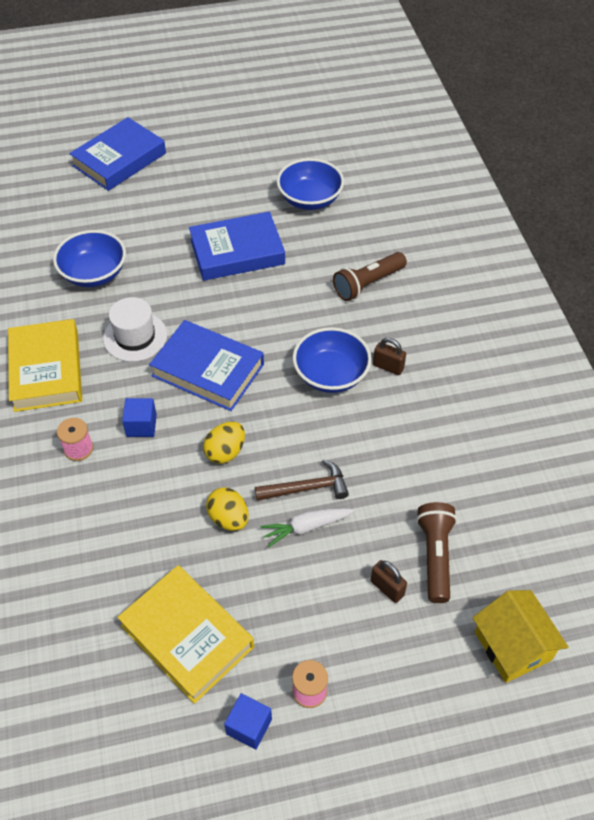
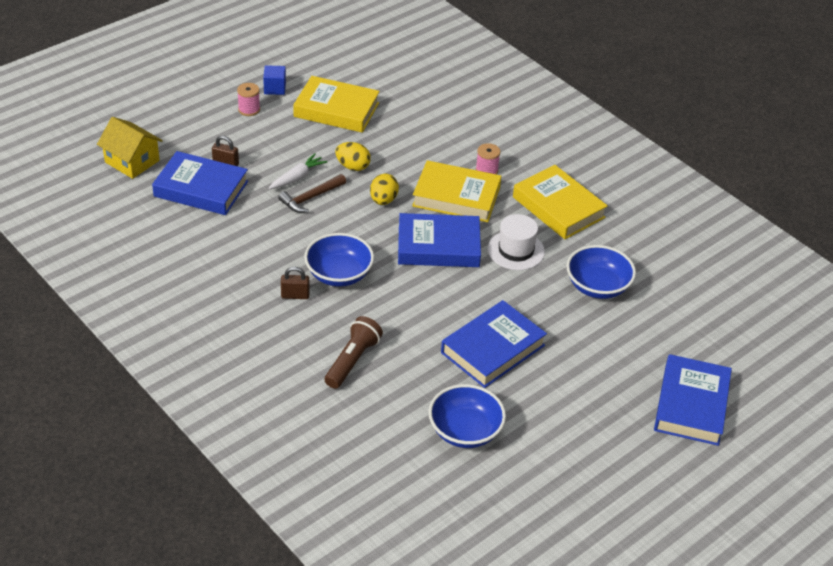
camera: 150 degrees right, 10 degrees down
blue cube [122,398,157,437] -> yellow book [412,160,501,222]
brown flashlight [416,502,457,603] -> blue book [152,151,248,215]

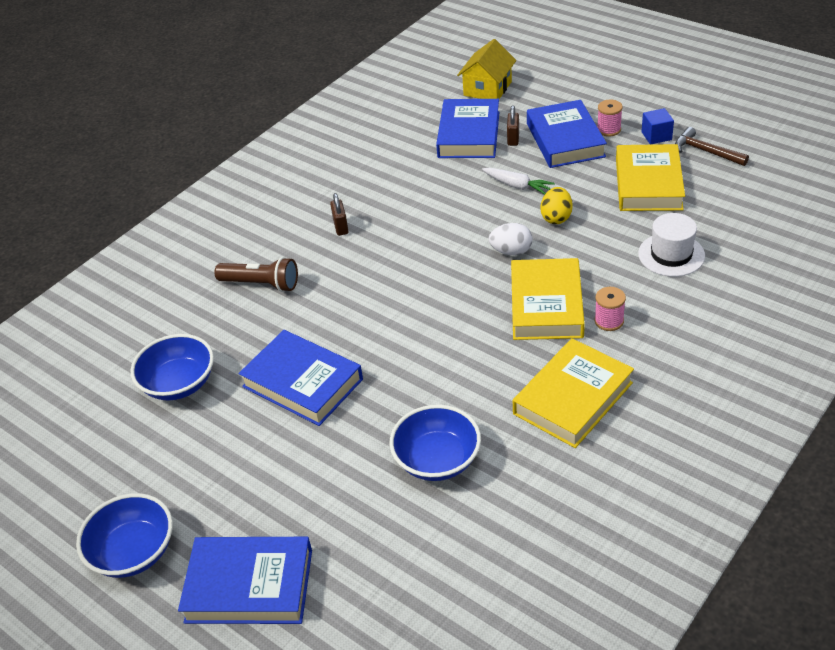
camera: 85 degrees right, 0 degrees up
brown hammer [278,174,346,213] -> brown hammer moved to [675,127,749,166]
blue bowl [304,233,374,287] -> blue bowl moved to [76,493,173,578]
yellow egg [370,174,399,205] -> white egg [489,223,533,255]
blue book [398,213,481,267] -> blue book moved to [527,100,607,168]
white hat [488,214,545,270] -> white hat moved to [638,213,705,277]

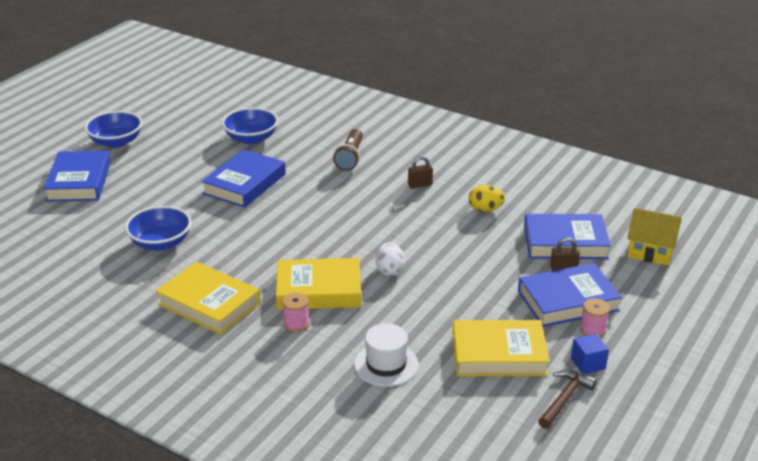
camera: 80 degrees right, 10 degrees down
white carrot [482,168,555,195] -> none
yellow egg [540,187,573,224] -> yellow egg moved to [469,185,505,212]

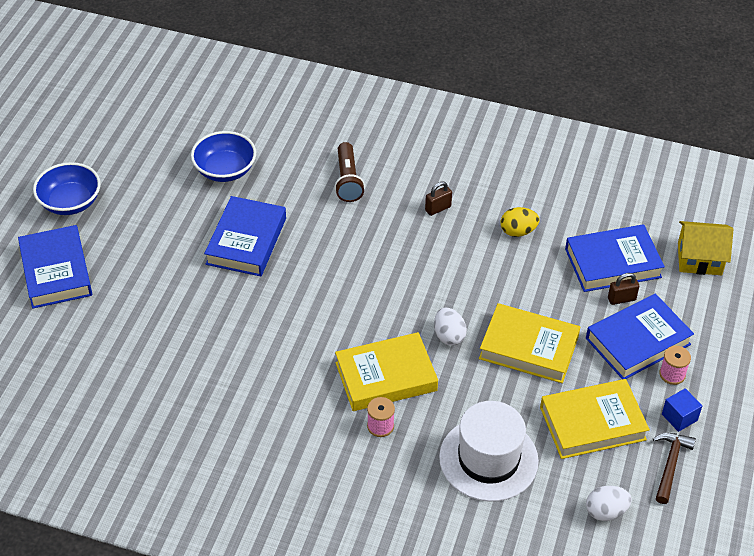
camera: 15 degrees left, 15 degrees up
blue bowl [125,206,191,251] -> none
yellow book [156,262,261,335] -> yellow book moved to [479,303,580,383]
white hat [354,323,419,387] -> white hat [439,401,539,502], size x1.51
none -> white egg [586,486,632,521]

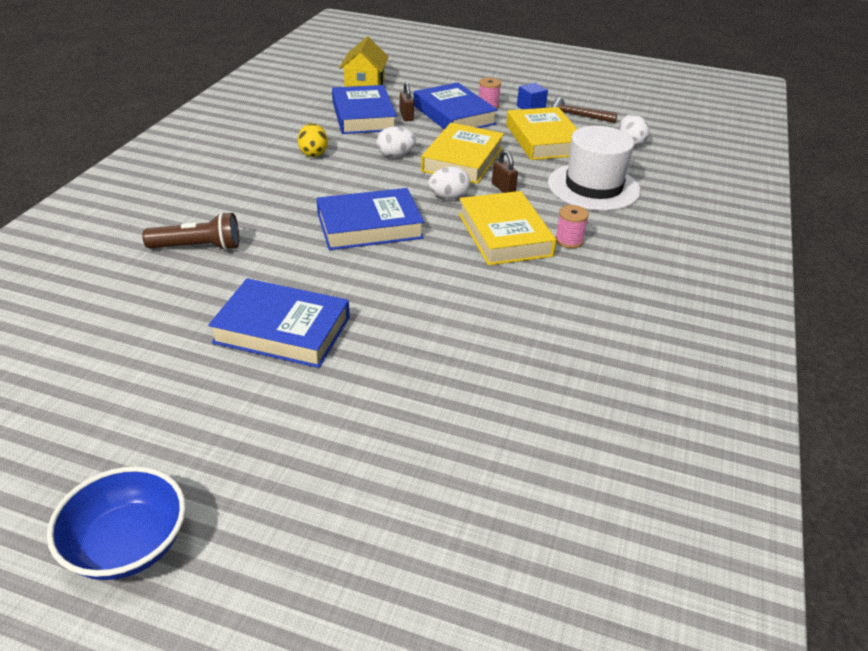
camera: 90 degrees left, 10 degrees down
blue book [18,225,92,309] -> blue book moved to [317,188,424,250]
blue bowl [191,131,256,182] -> none
brown padlock [425,181,452,216] -> brown padlock moved to [492,150,518,193]
none -> white egg [376,126,416,157]

